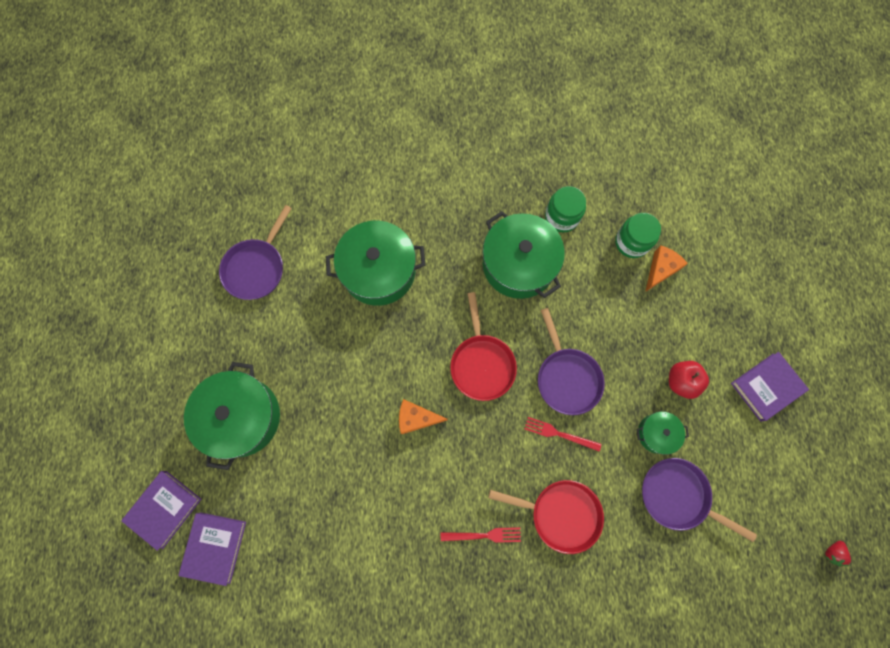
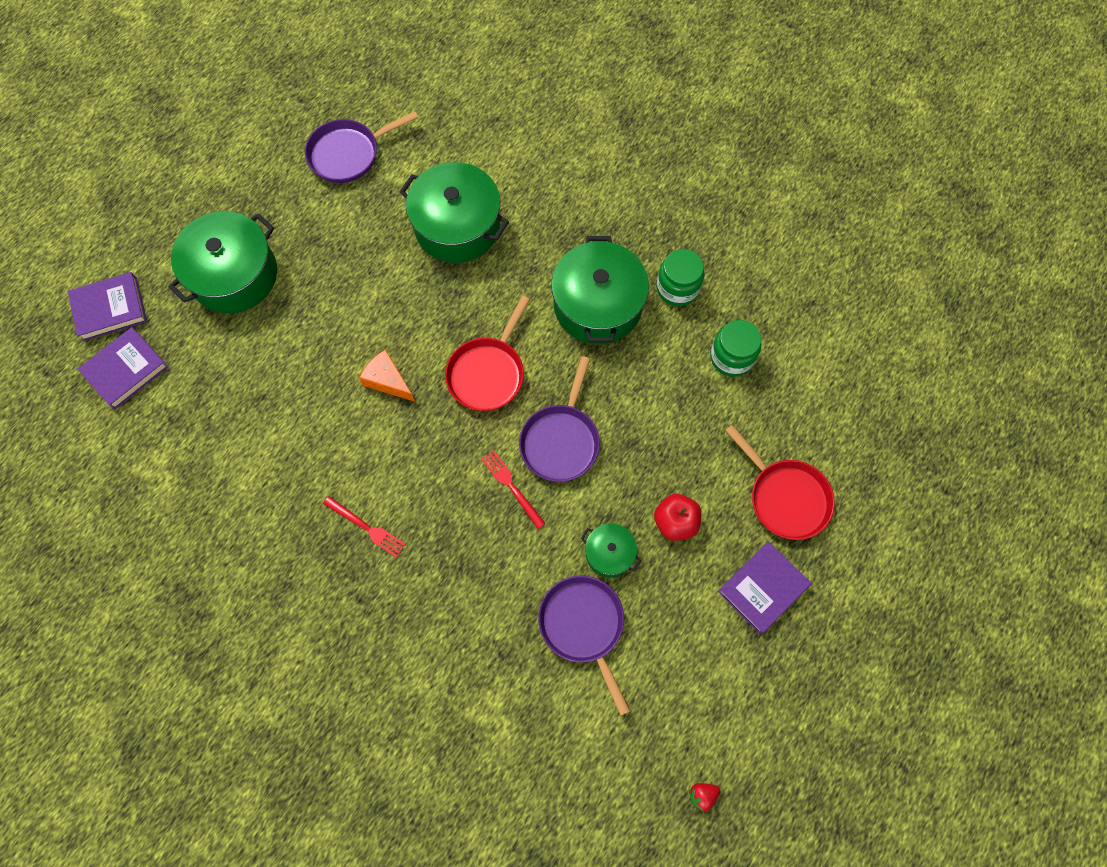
camera: 35 degrees right, 5 degrees down
red pan [488,480,604,554] -> red pan moved to [725,425,835,540]
orange cheese [645,245,688,292] -> none
purple book [731,352,809,421] -> purple book turned 45 degrees counterclockwise [718,541,811,634]

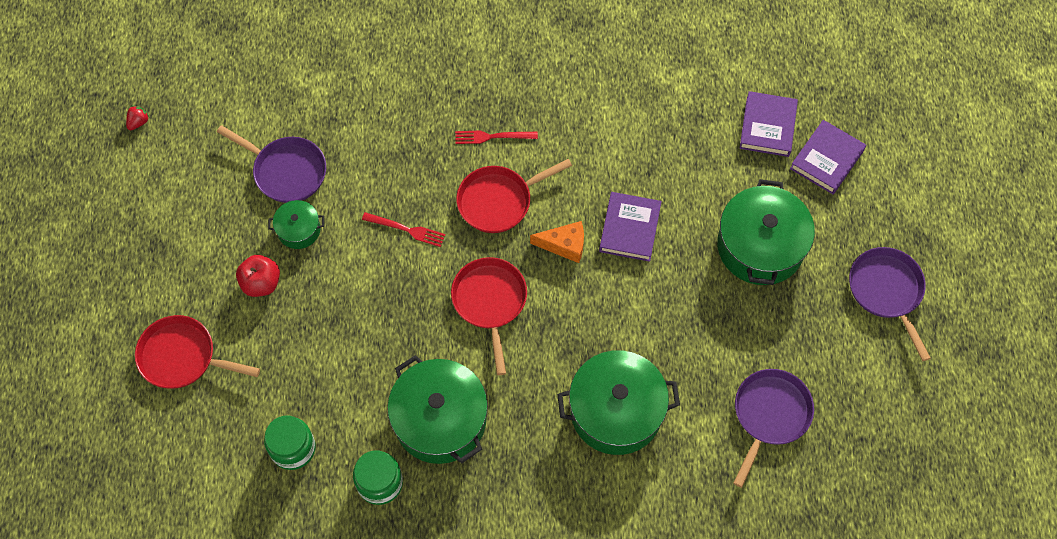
camera: 145 degrees right, 5 degrees down
purple pan [519,356,600,482] -> purple pan moved to [849,247,931,361]
purple book [718,541,811,634] -> purple book moved to [599,192,662,262]
none -> red pan [456,159,572,233]

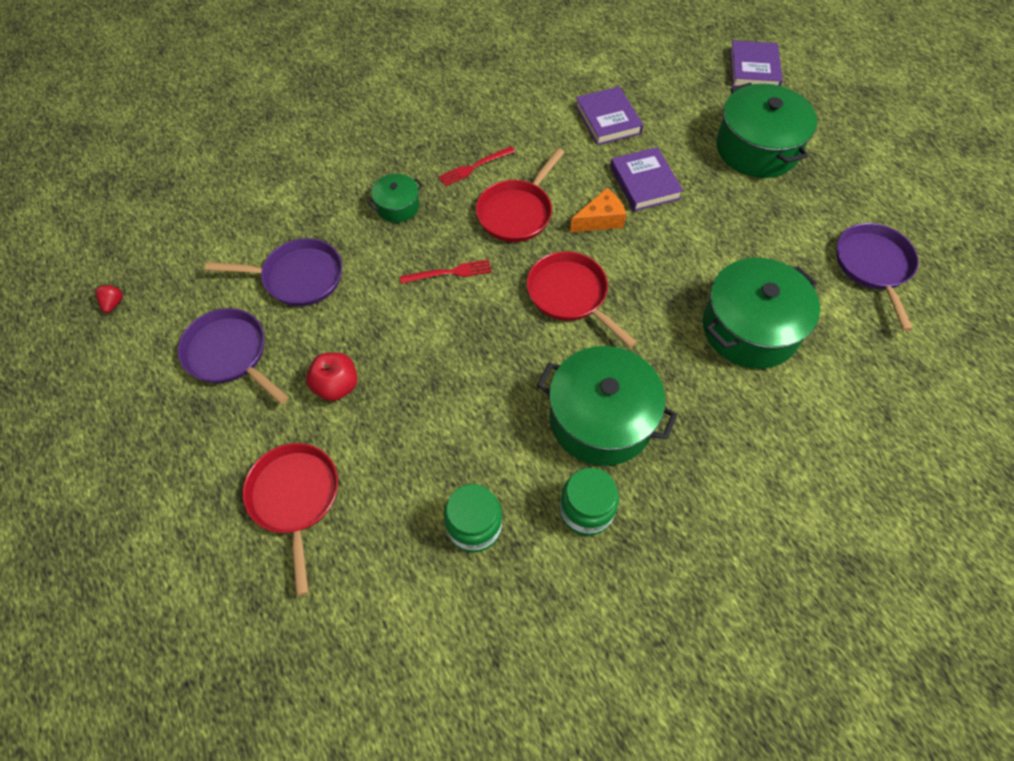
camera: 30 degrees left, 5 degrees down
red pan [135,315,260,388] -> red pan turned 90 degrees clockwise [243,443,338,596]
green pot [268,200,324,249] -> green pot moved to [368,174,423,223]
purple book [740,91,798,157] -> purple book moved to [575,86,643,145]
purple pan [849,247,931,361] -> purple pan moved to [178,308,289,404]

